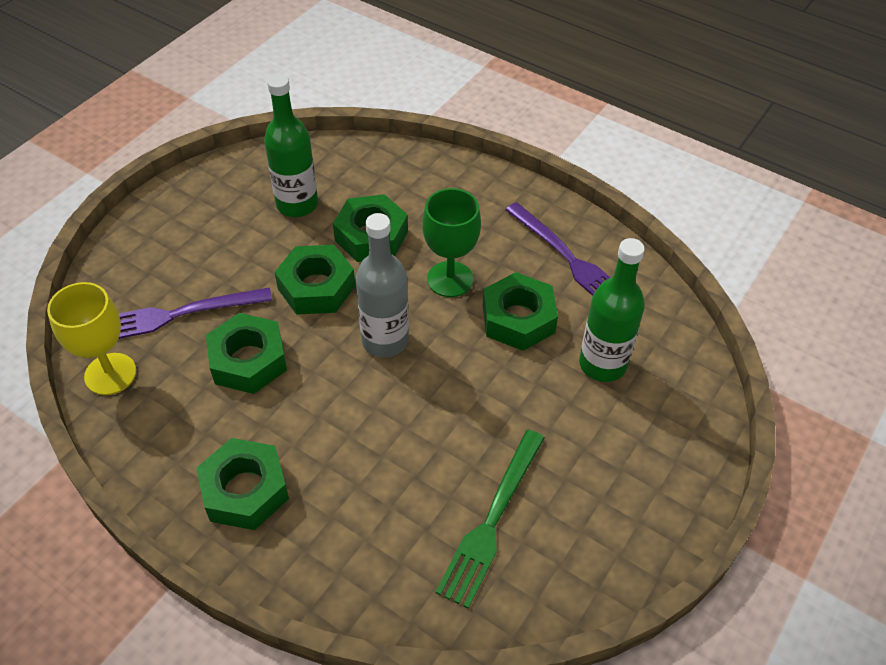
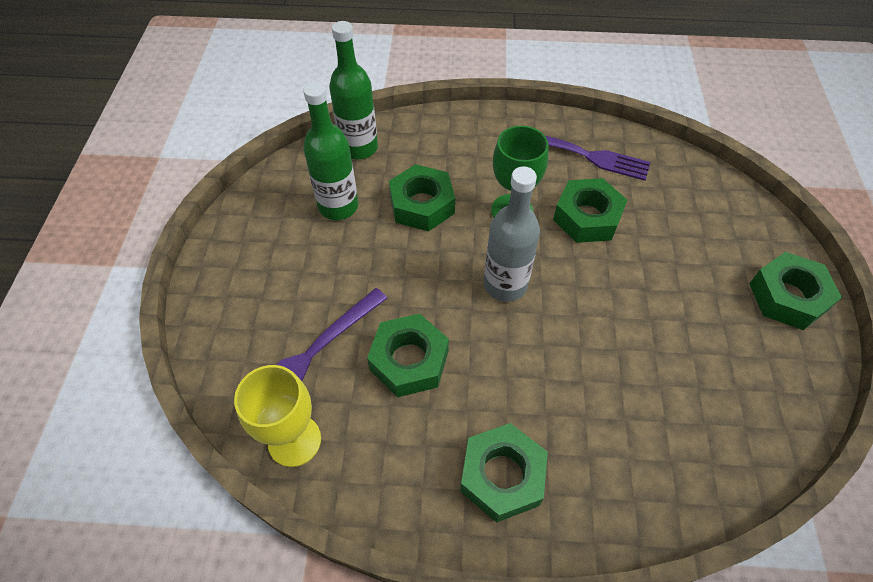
camera: 30 degrees left, 5 degrees up
green nut [275,245,355,315] -> green nut moved to [749,252,842,330]
green fork [435,430,545,609] -> none
green bottle [579,238,645,382] -> green bottle moved to [329,21,378,159]

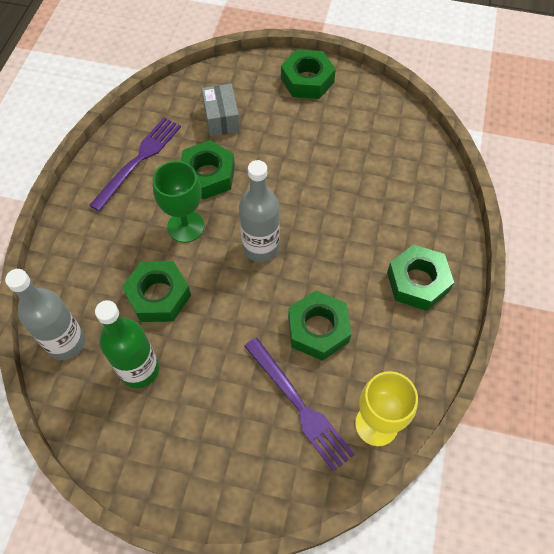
camera: 80 degrees left, 5 degrees up
green bottle [329,21,378,159] -> grey bottle [5,269,85,360]
none -> grey box [202,84,240,137]

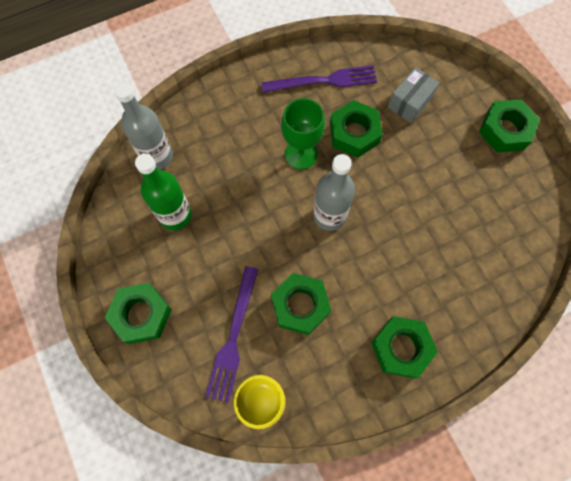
camera: 50 degrees right, 10 degrees up
green nut [122,261,191,322] -> green nut moved to [105,283,172,344]

